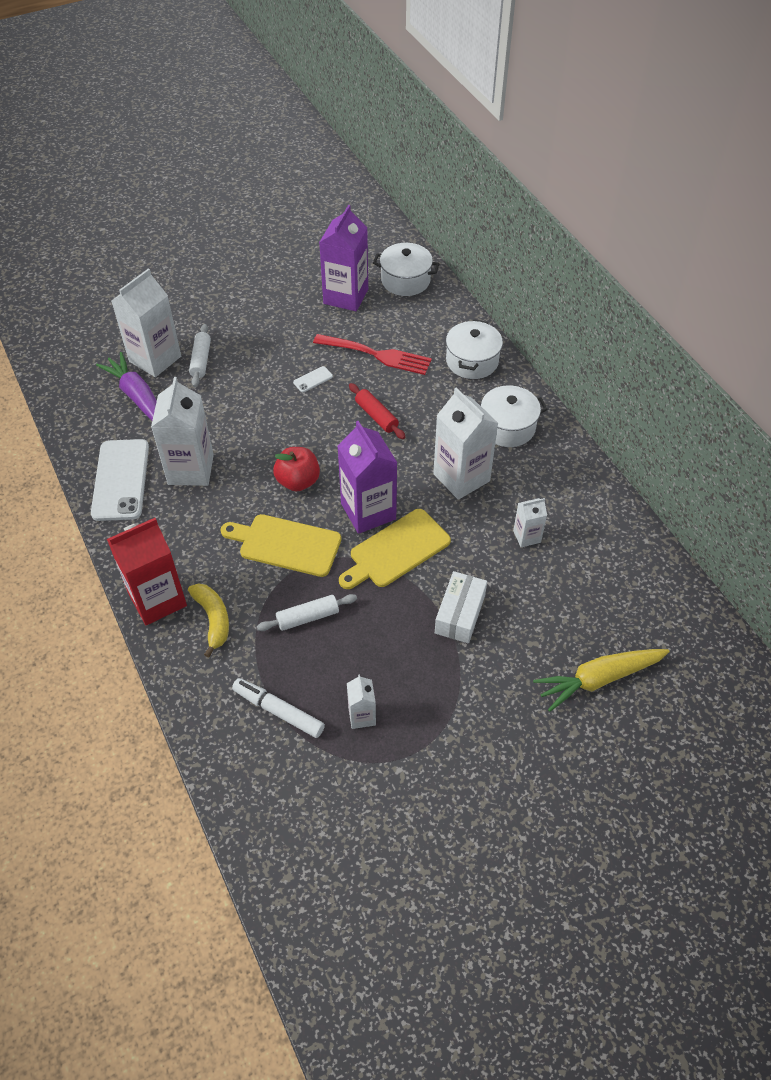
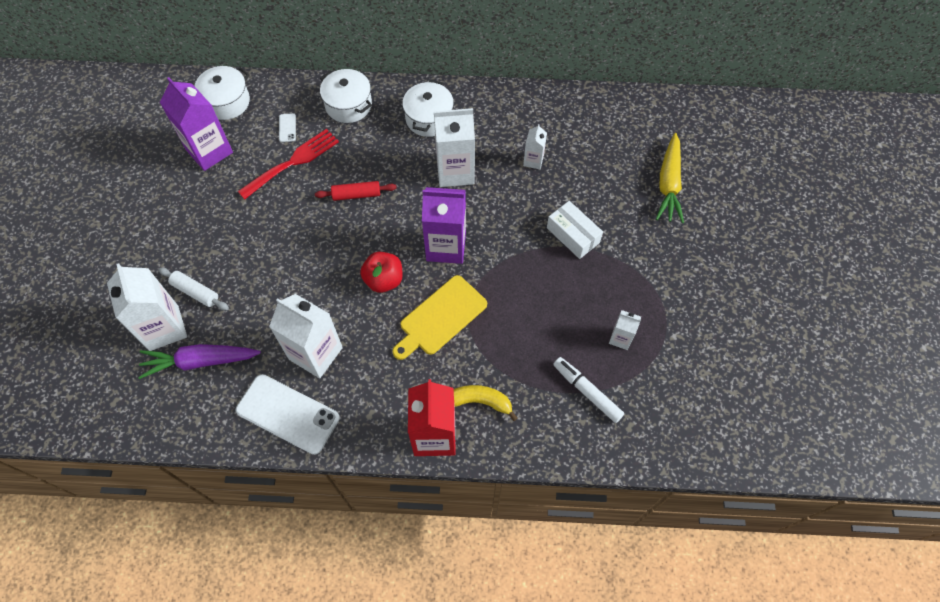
camera: 60 degrees left, 10 degrees up
white marker [232,678,325,738] -> white marker turned 75 degrees clockwise [553,357,625,423]
white rolling pin [257,594,357,631] -> none
white phone [293,366,333,392] -> white phone moved to [279,113,296,142]
yellow cutting board [339,509,451,589] -> none

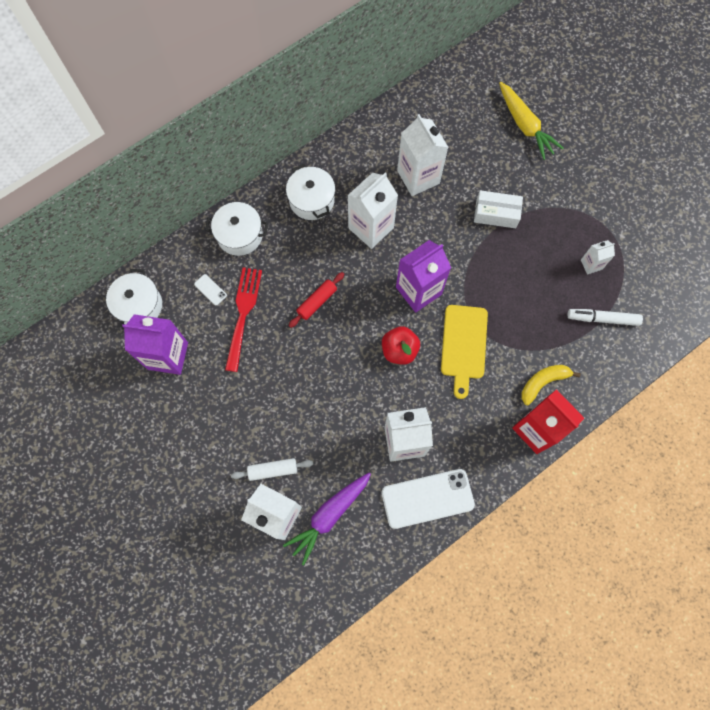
camera: 40 degrees left, 10 degrees up
white carton [523,124,547,169] -> white carton [397,114,448,196], size x1.97

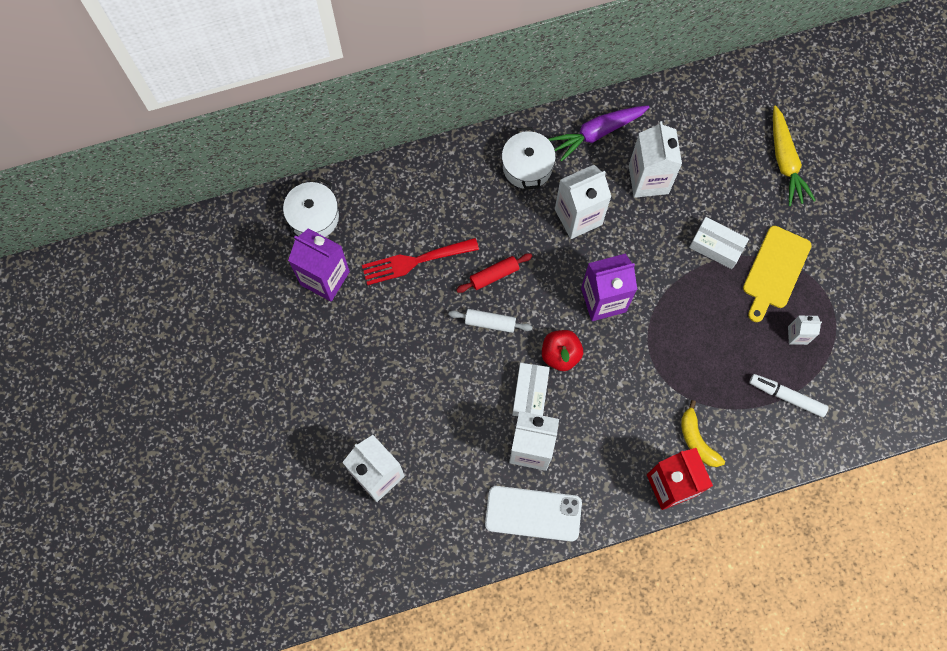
camera: 20 degrees right, 0 degrees up
white phone [194,274,227,305] -> none
white pot [205,202,268,256] -> none
red fork [225,268,262,372] -> red fork turned 135 degrees counterclockwise [362,238,479,285]
white rolling pin [231,458,313,481] -> white rolling pin moved to [448,309,532,333]
purple carrot [283,472,371,565] -> purple carrot moved to [549,105,649,162]
yellow cutting board [441,305,488,399] -> yellow cutting board moved to [743,226,812,322]
yellow banana [522,365,581,405] -> yellow banana turned 105 degrees counterclockwise [681,400,725,467]
none -> white box [512,363,550,416]

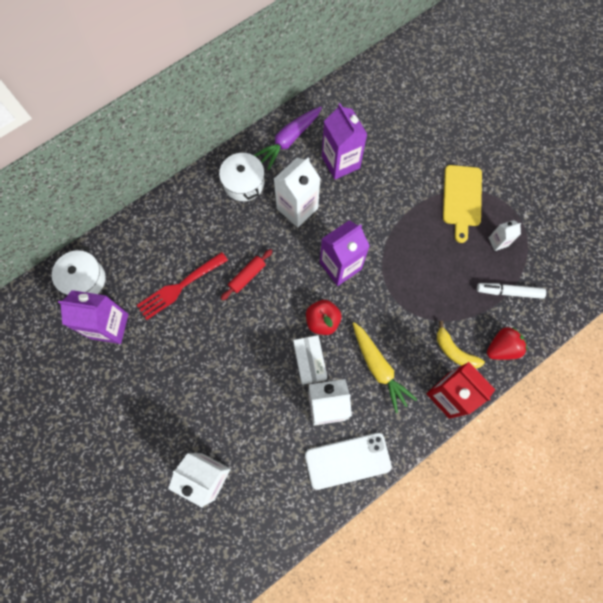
camera: 20 degrees left, 0 degrees up
white rolling pin [448,309,532,333] -> none
white carton [629,121,682,198] -> purple carton [322,103,367,179]
white box [689,217,749,269] -> none
yellow carrot [773,105,816,206] -> yellow carrot moved to [353,322,417,413]
none -> red strawberry [487,327,527,360]

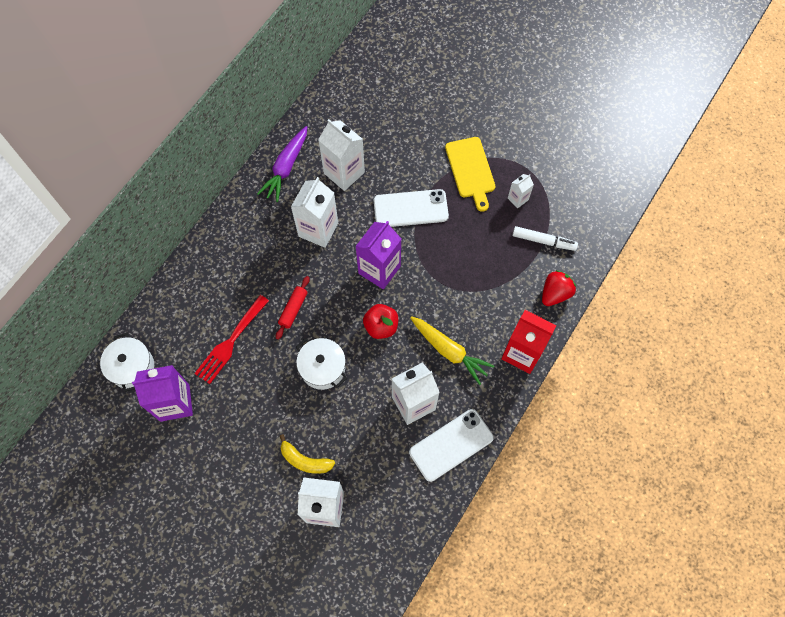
camera: 20 degrees left, 5 degrees down
white pot [219,150,265,201] -> white pot moved to [296,338,347,390]
white box [293,335,327,385] -> none
purple carton [322,103,367,179] -> white carton [318,119,365,191]
yellow banana [437,321,485,369] -> yellow banana moved to [280,434,335,474]
white marker [477,283,546,299] -> white marker turned 150 degrees counterclockwise [513,226,578,251]
none -> white phone [374,189,449,227]

